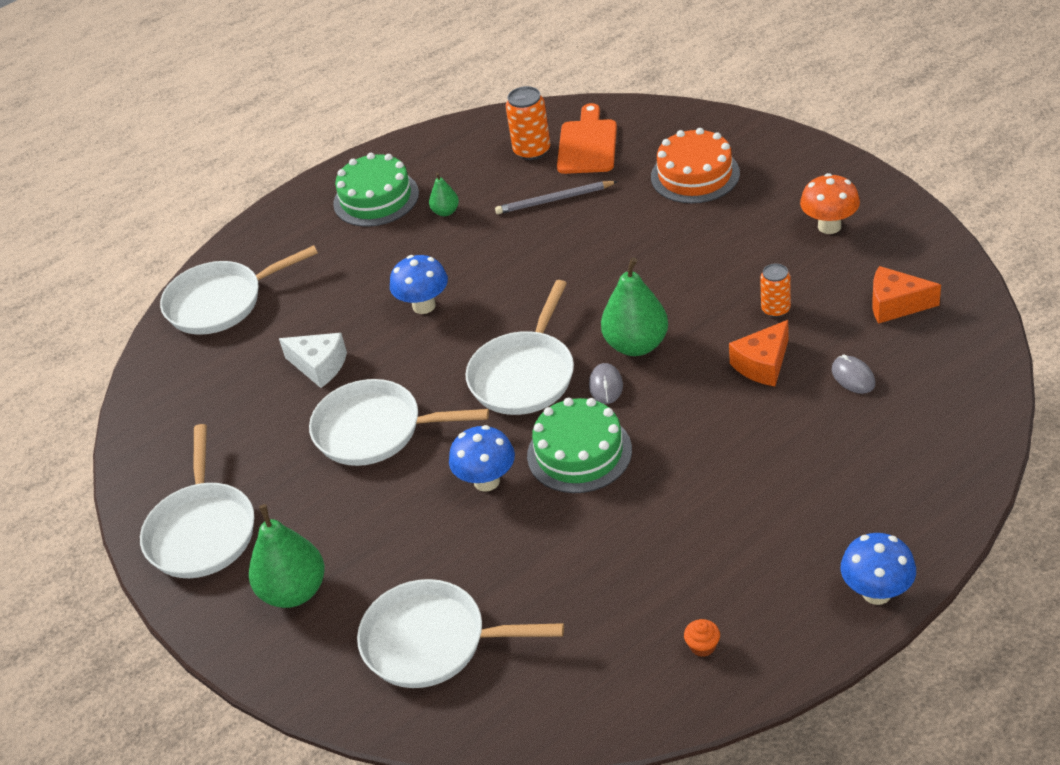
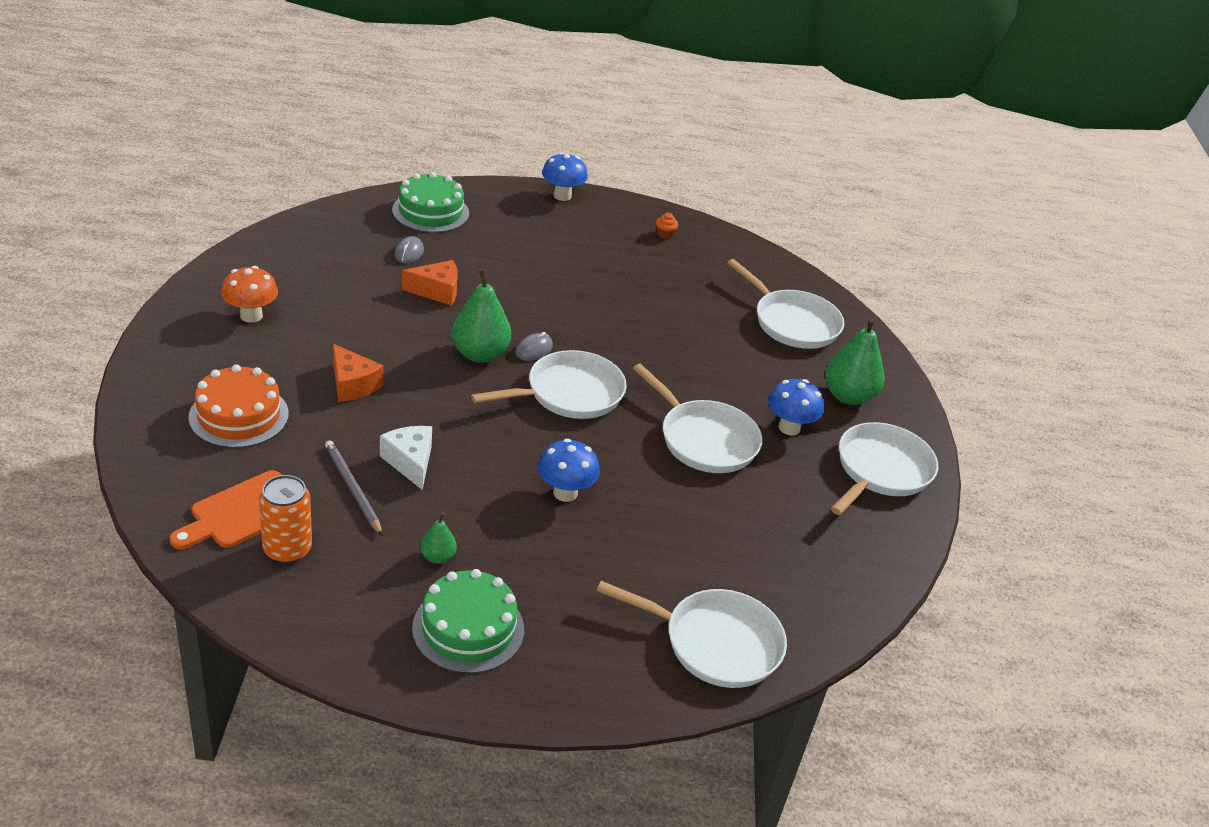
camera: 150 degrees left, 5 degrees down
white cheese [279,333,347,388] -> white cheese moved to [380,426,432,490]
blue mushroom [449,425,515,492] -> blue mushroom moved to [768,379,824,435]
grey pencil [495,181,618,214] -> grey pencil turned 150 degrees counterclockwise [325,440,383,536]
green cake [527,398,632,493] -> green cake moved to [392,172,469,233]
orange can [760,263,791,317] -> none
orange cheese [872,266,941,324] -> orange cheese moved to [333,344,383,402]

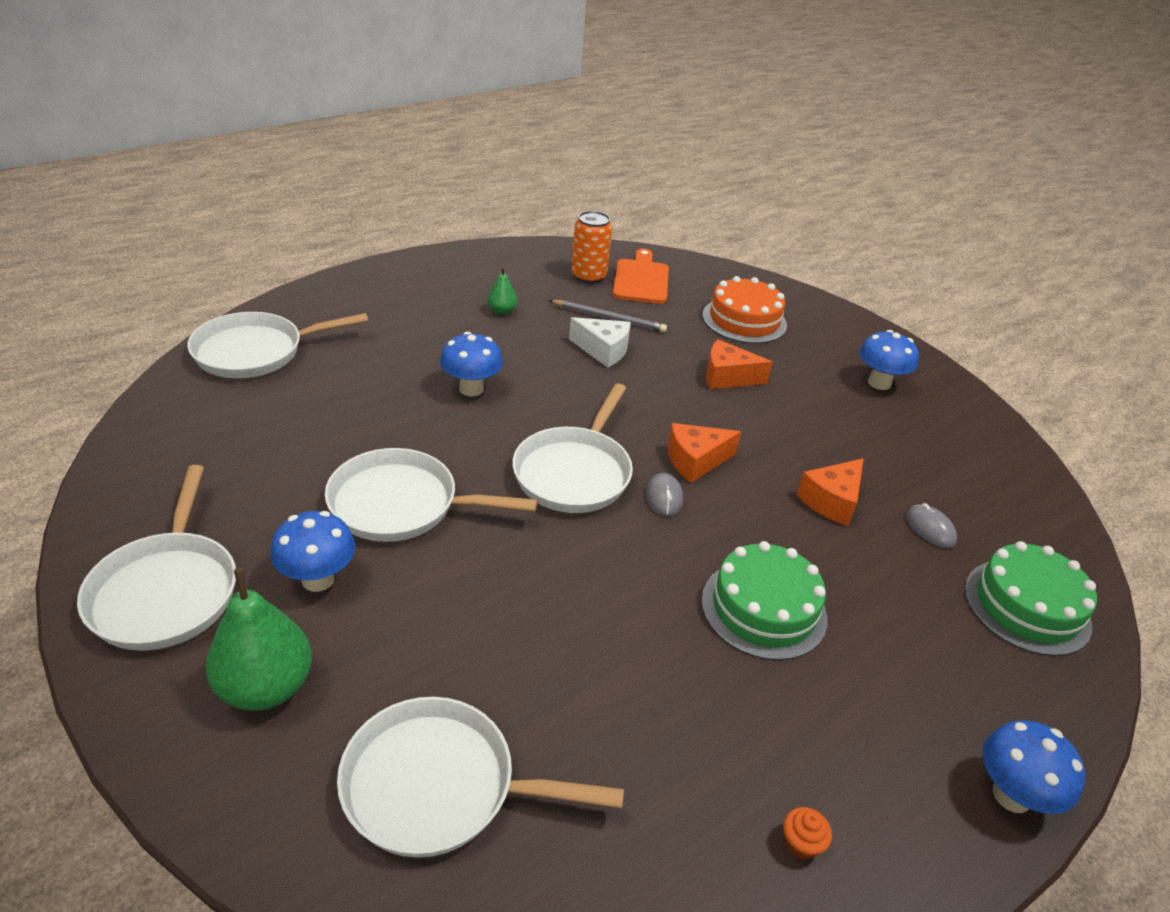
camera: 140 degrees right, 0 degrees up
orange mushroom [221,266,278,323] -> blue mushroom [859,330,919,390]
green cake [412,569,524,674] -> green cake moved to [701,541,828,661]
green pear [451,268,511,363] -> orange cheese [668,423,741,483]

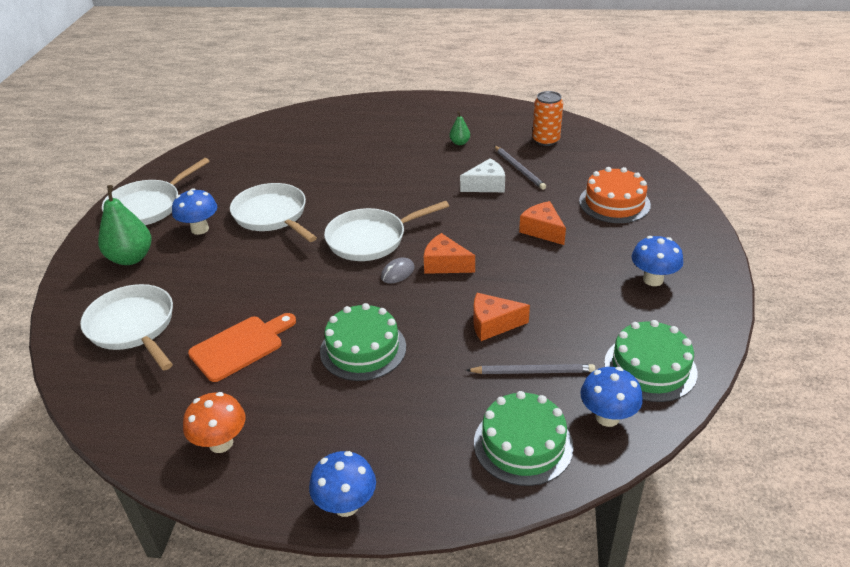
camera: 50 degrees right, 0 degrees up
white pan [187,312,368,378] -> none
blue mushroom [440,332,503,396] -> blue mushroom moved to [580,367,643,427]
white cheese [569,317,631,368] -> white cheese turned 90 degrees counterclockwise [460,158,505,192]
orange cutting board [613,249,669,304] -> orange cutting board moved to [188,313,296,382]
orange cupcake [783,807,832,860] -> orange mushroom [183,392,245,453]
grey mouse [906,503,957,548] -> grey pencil [466,364,595,374]
none -> green cake [604,320,697,402]

